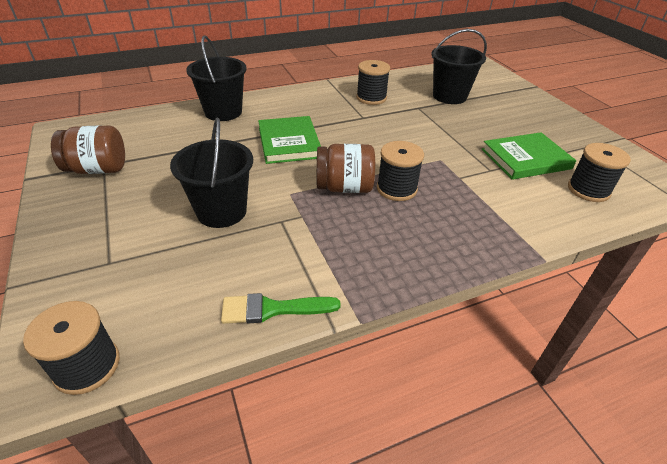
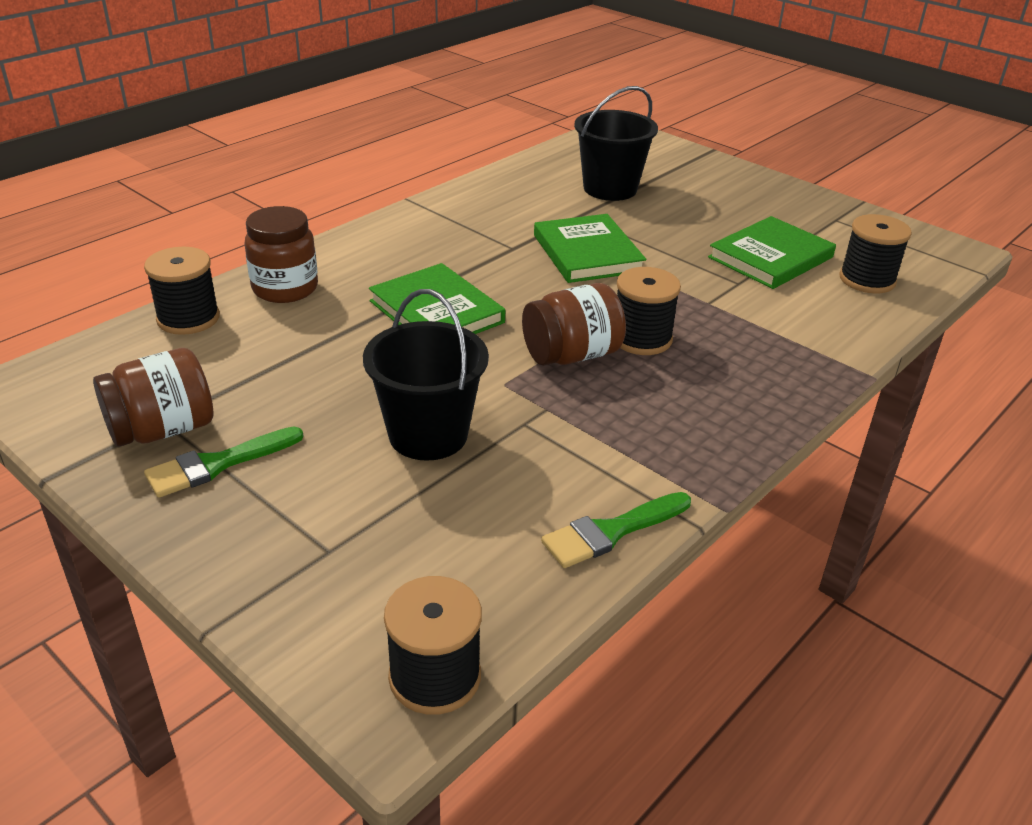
camera: 25 degrees left, 5 degrees down
black bucket [186,35,247,121] -> brown jar [244,206,318,303]
black spool [356,60,390,105] -> black spool moved to [144,247,220,335]
none -> green brush [144,427,303,498]
none -> green book [534,214,646,283]

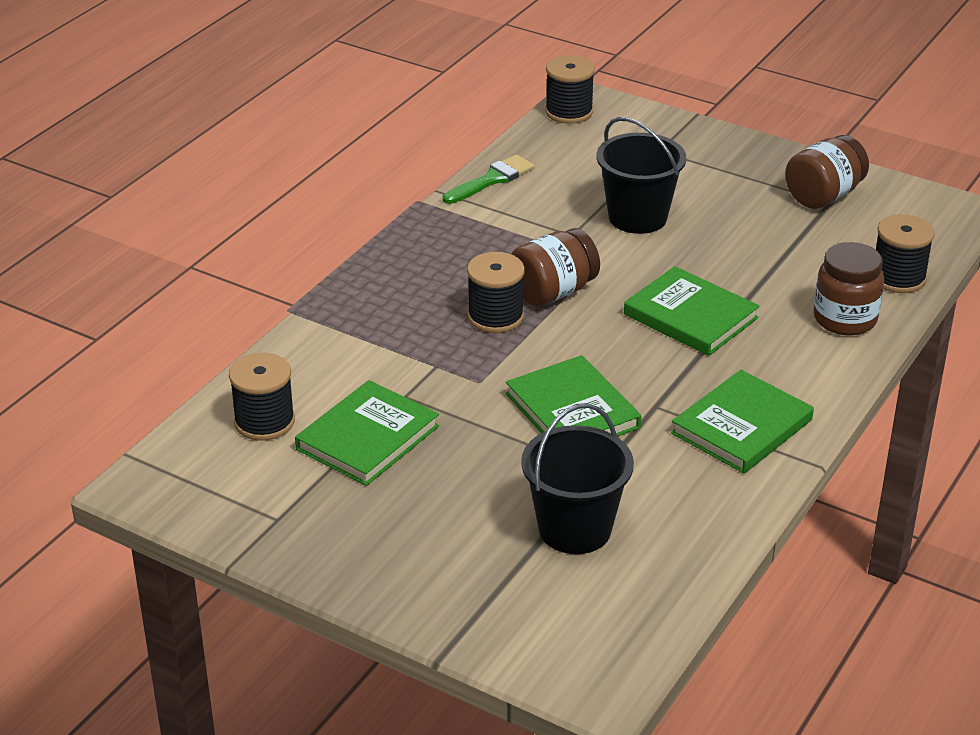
camera: 170 degrees right, 0 degrees up
green brush [144,427,303,498] -> none
none -> green book [671,370,814,473]

